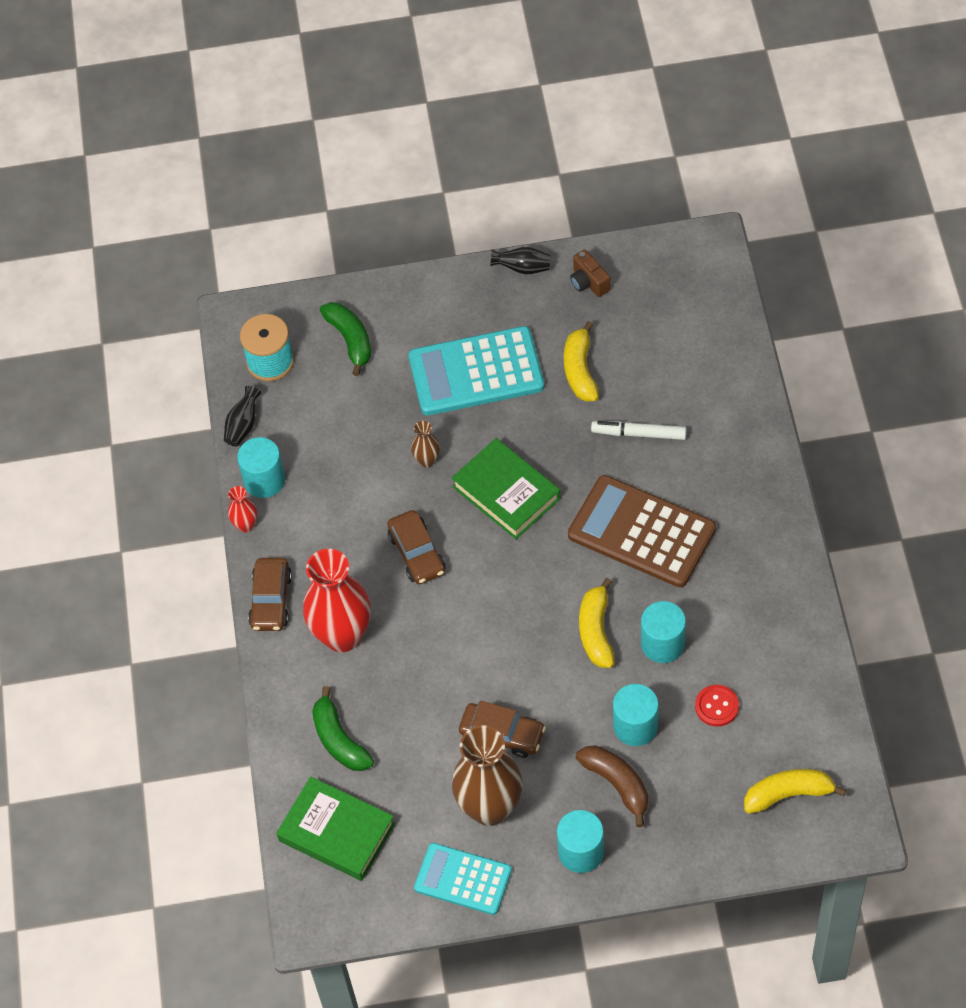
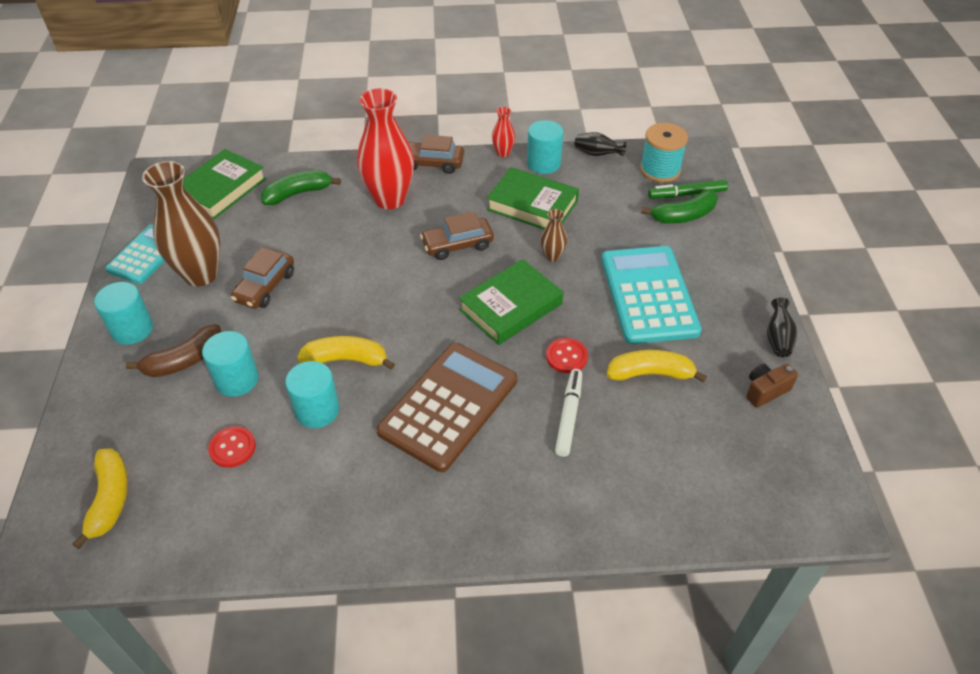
camera: 90 degrees right, 10 degrees down
none -> green book [487,167,579,229]
none -> red button [546,338,588,373]
none -> green marker [648,180,728,198]

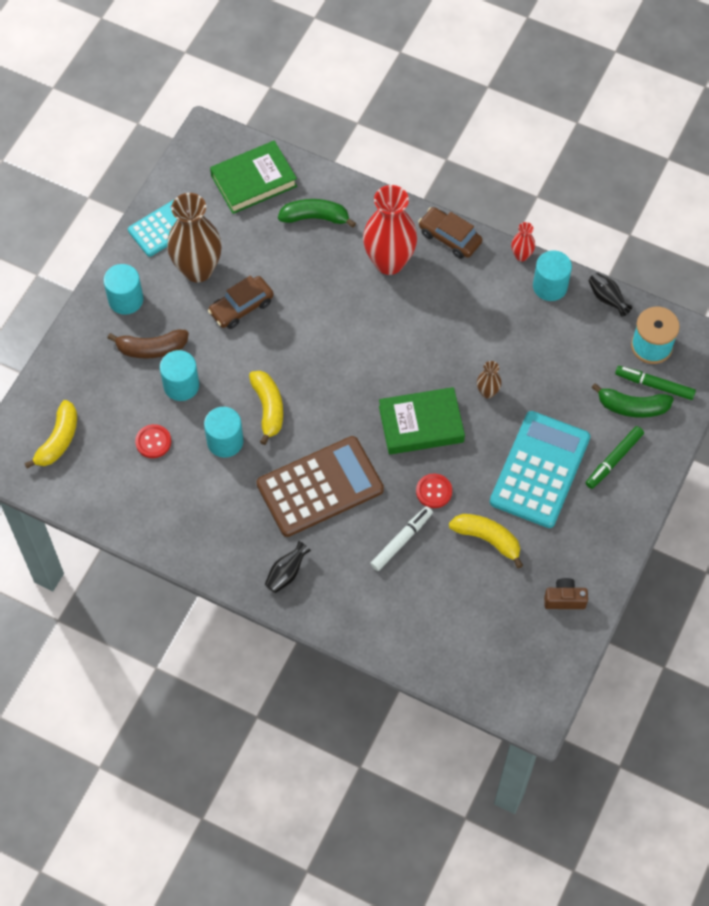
camera: 30 degrees right, 15 degrees up
yellow banana [297,336,395,370] -> yellow banana turned 45 degrees clockwise [249,371,283,445]
brown car [420,211,494,260] -> none
green book [487,167,579,229] -> none
black vase [767,298,797,357] -> black vase moved to [265,541,311,593]
none -> green marker [586,426,644,489]

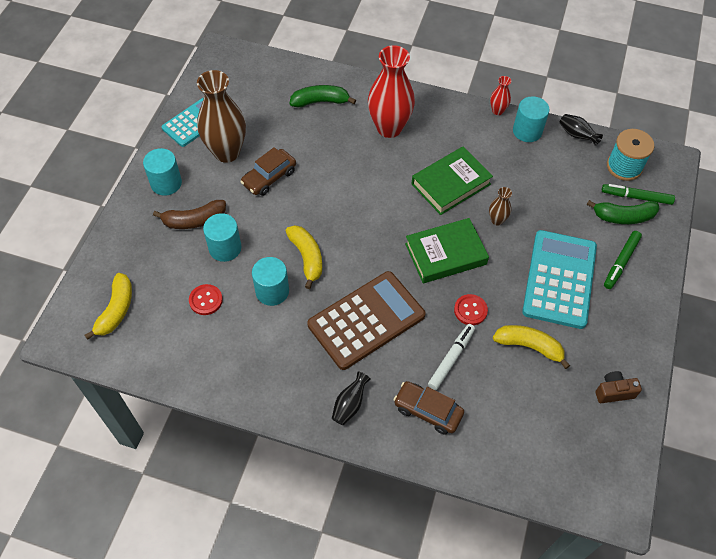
camera: 10 degrees left, 5 degrees down
green book [210,141,297,214] -> green book moved to [411,147,493,215]
brown car [418,207,482,259] -> brown car moved to [394,381,464,435]

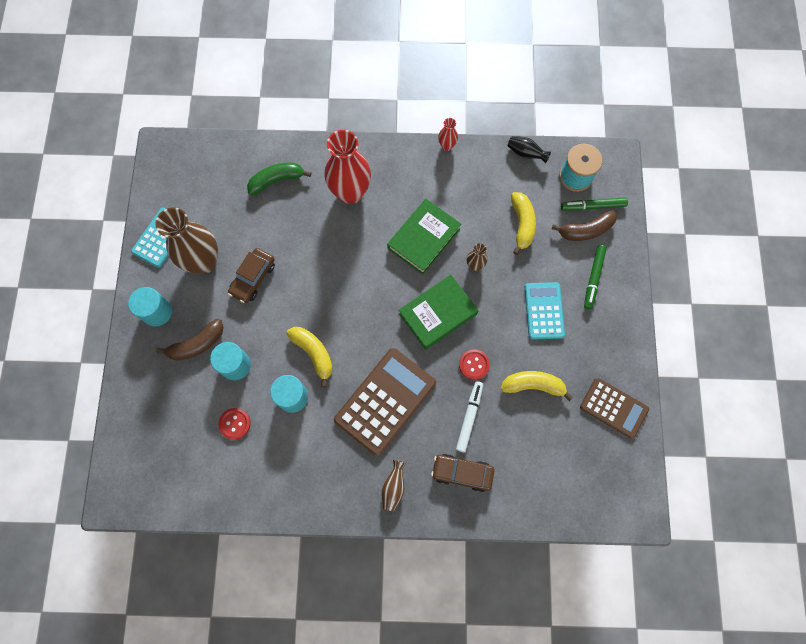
camera: 15 degrees left, 15 degrees up
yellow banana [84,273,132,340] -> yellow banana moved to [511,192,536,255]
black vase [332,372,371,425] -> brown vase [381,460,406,511]
turquoise cylinder [513,96,549,142] -> none
turquoise calculator [522,230,597,329] -> turquoise calculator [525,282,565,340], size x0.62
green banana [587,200,659,224] -> brown banana [552,210,617,241]
brown camera [595,371,642,403] -> brown calculator [580,378,649,439]

